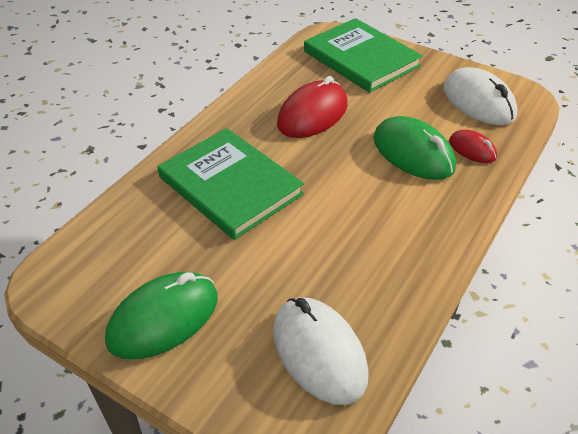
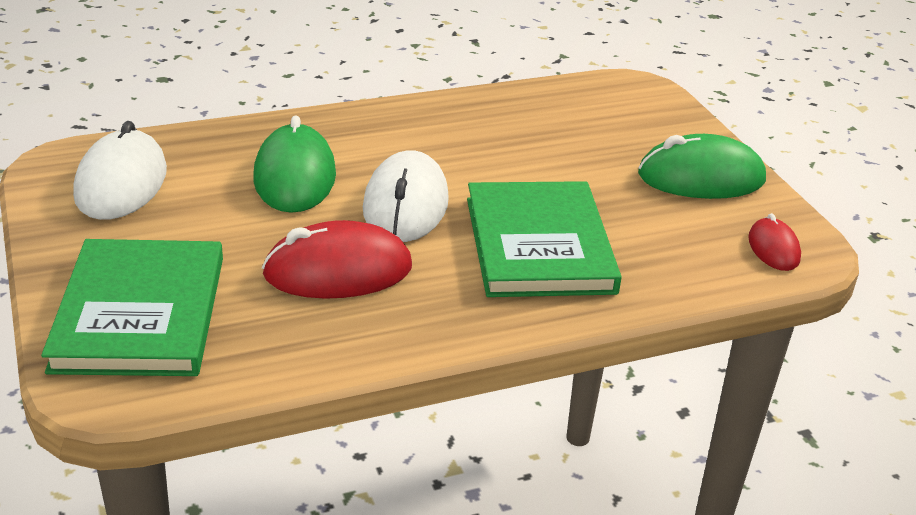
camera: 145 degrees left, 10 degrees down
white mouse [273,297,369,405] -> white mouse moved to [363,150,449,242]
red mouse [449,130,497,163] -> red mouse moved to [748,213,801,271]

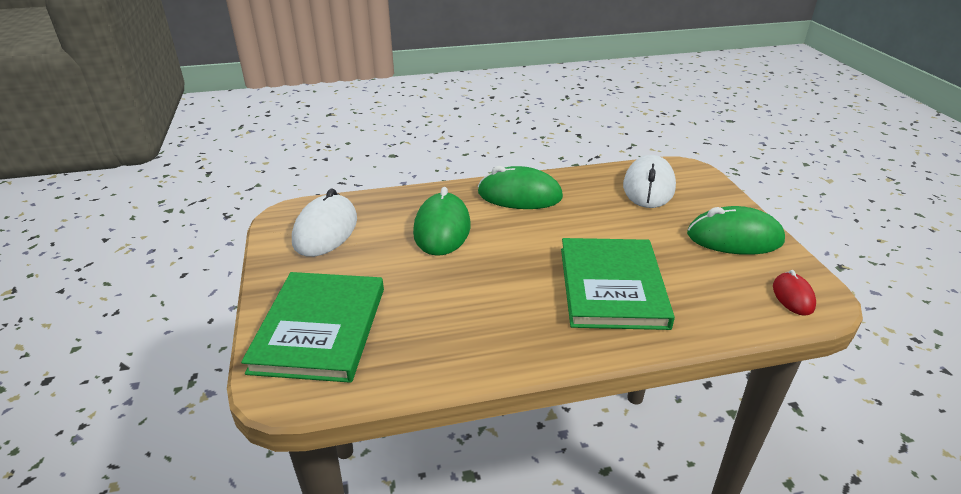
camera: 10 degrees right, 0 degrees up
red mouse [262,220,412,299] -> none
white mouse [363,150,449,242] -> white mouse moved to [623,155,676,208]
none -> green mouse [478,166,563,209]

